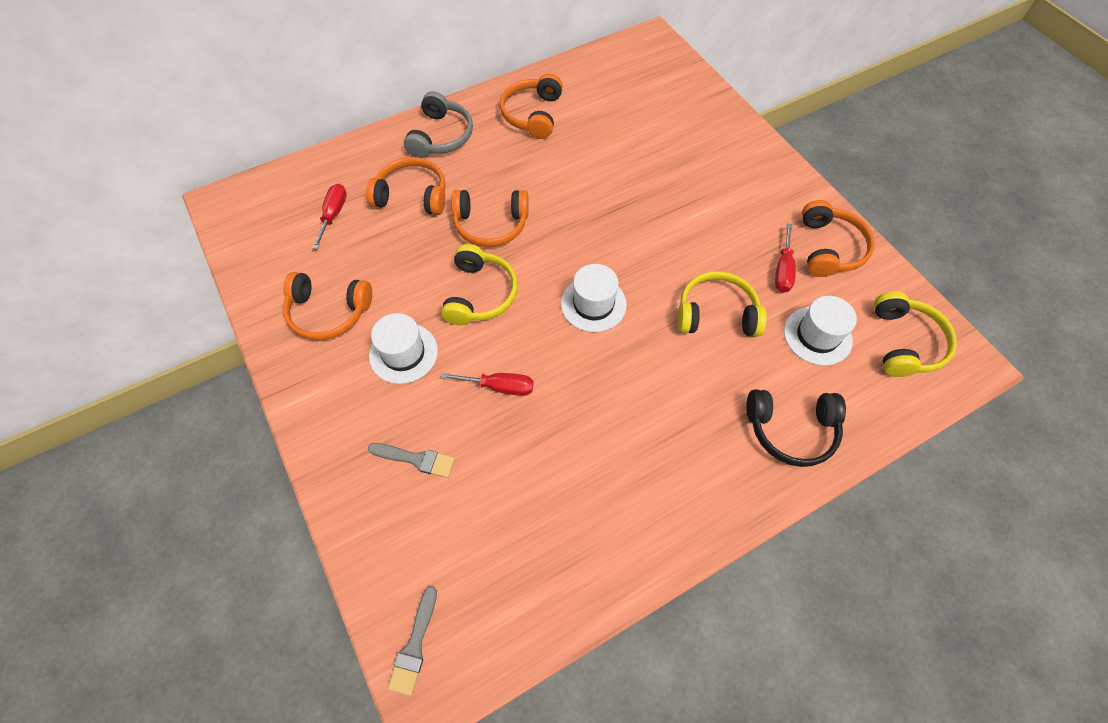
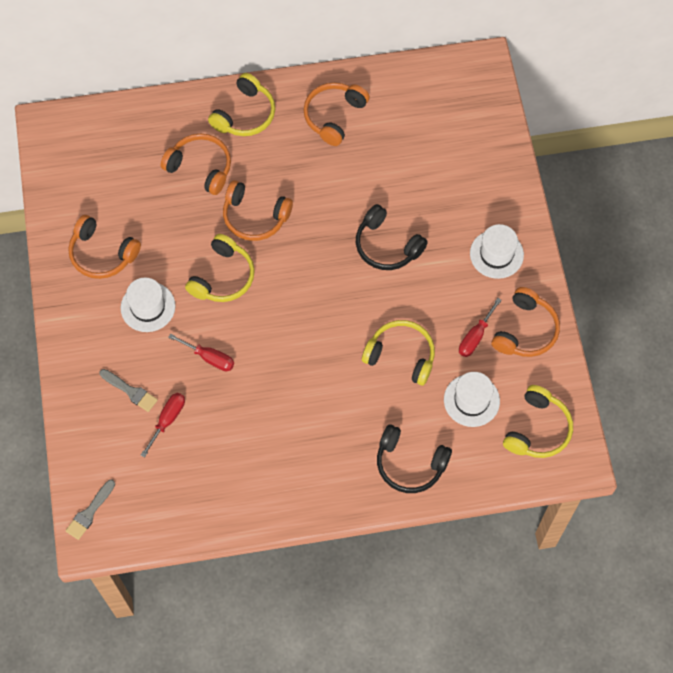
camera: 20 degrees right, 5 degrees up
red screwdriver [312,184,347,249] -> red screwdriver moved to [140,393,185,458]
grey headphones [404,91,473,158] -> yellow headphones [208,73,275,136]
white hat [561,264,627,332] -> white hat moved to [470,224,524,279]
none -> black headphones [356,204,428,270]

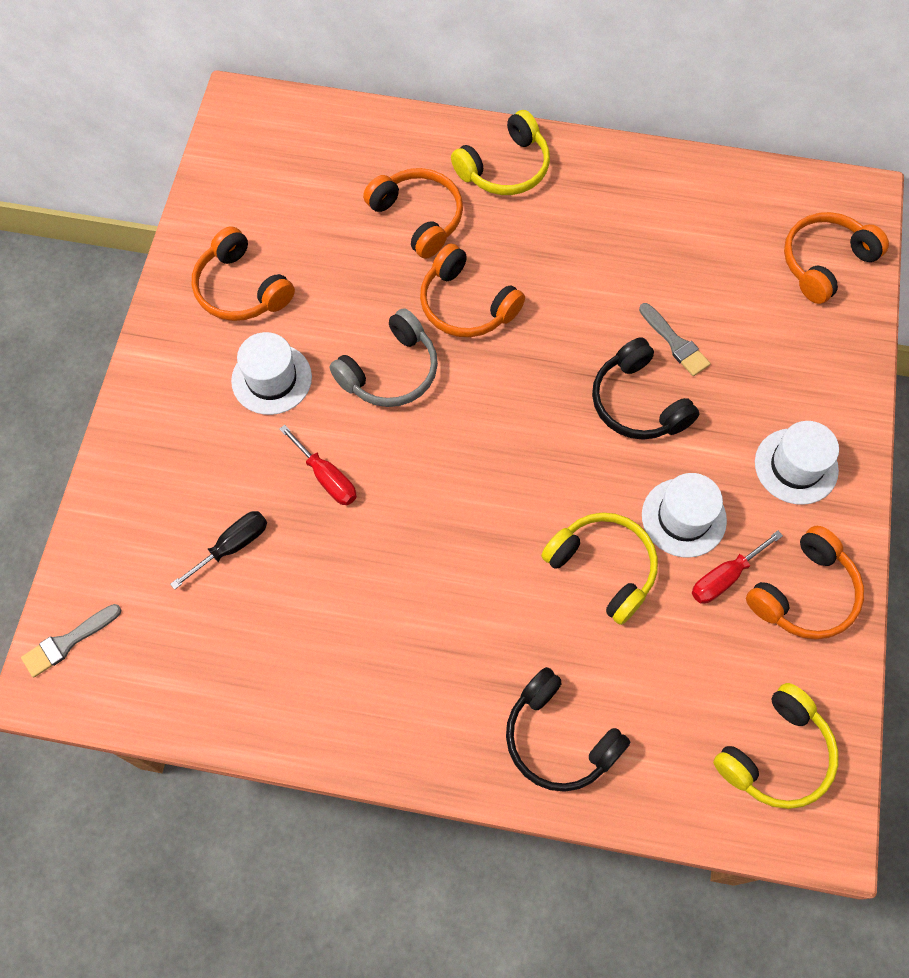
camera: 20 degrees right, 0 degrees up
grey brush [100,369,158,412] -> grey brush moved to [639,303,711,376]
red screwdriver [140,393,185,458] -> black screwdriver [170,511,267,590]
yellow headphones [185,234,255,302] -> grey headphones [329,308,438,407]
orange headphones [304,83,370,146] -> orange headphones moved to [784,212,889,304]
white hat [444,372,500,427] -> white hat moved to [642,473,727,558]

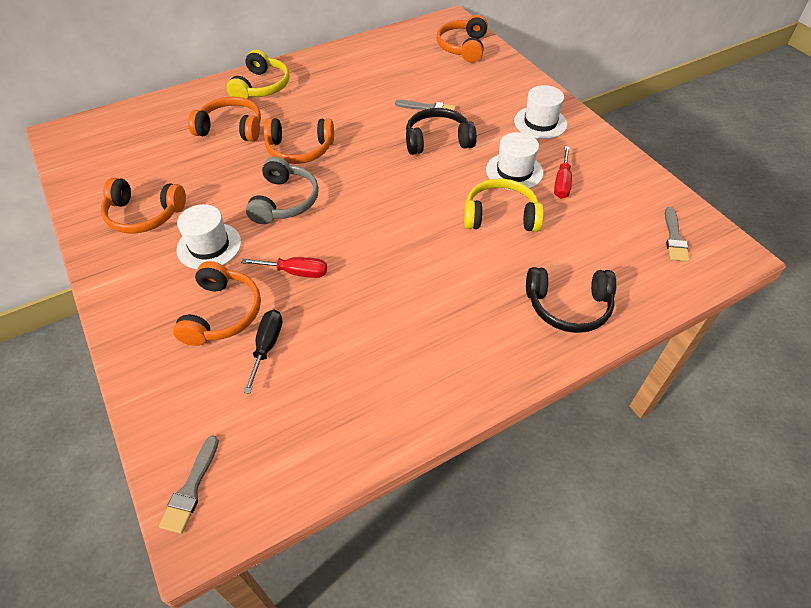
camera: 40 degrees left, 15 degrees down
black headphones [592,337,699,440] -> black headphones turned 150 degrees clockwise [406,108,477,155]
yellow headphones [713,683,839,809] -> grey brush [665,207,690,262]
orange headphones [746,526,864,640] -> orange headphones moved to [173,261,261,346]

